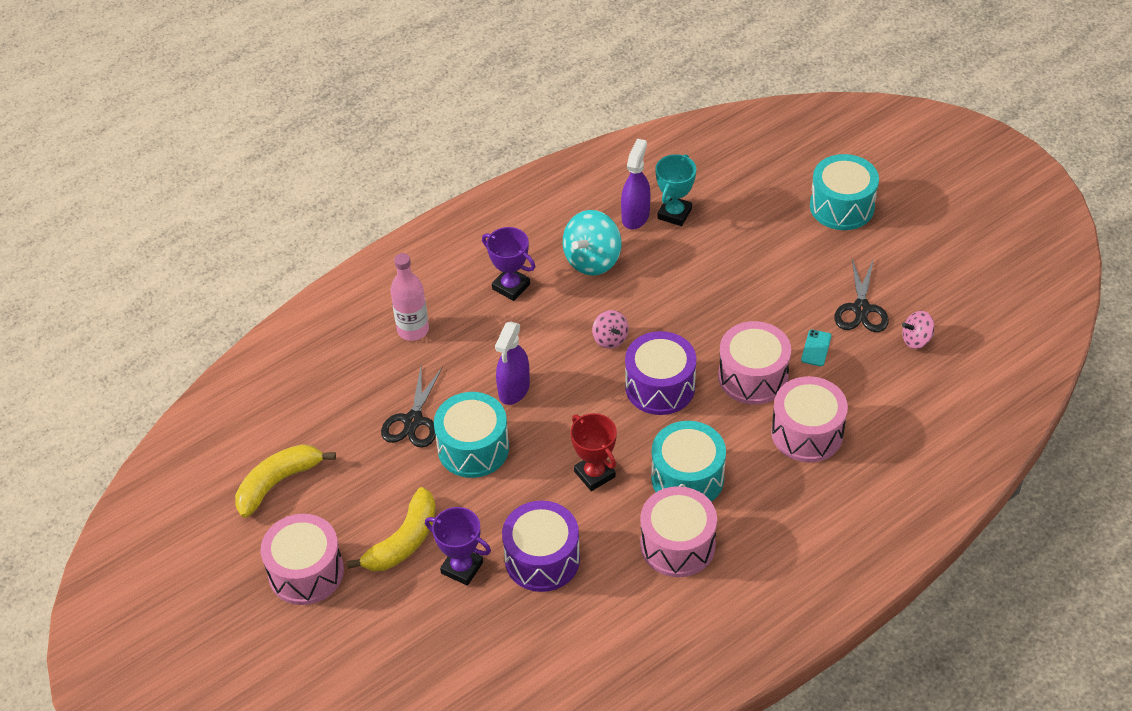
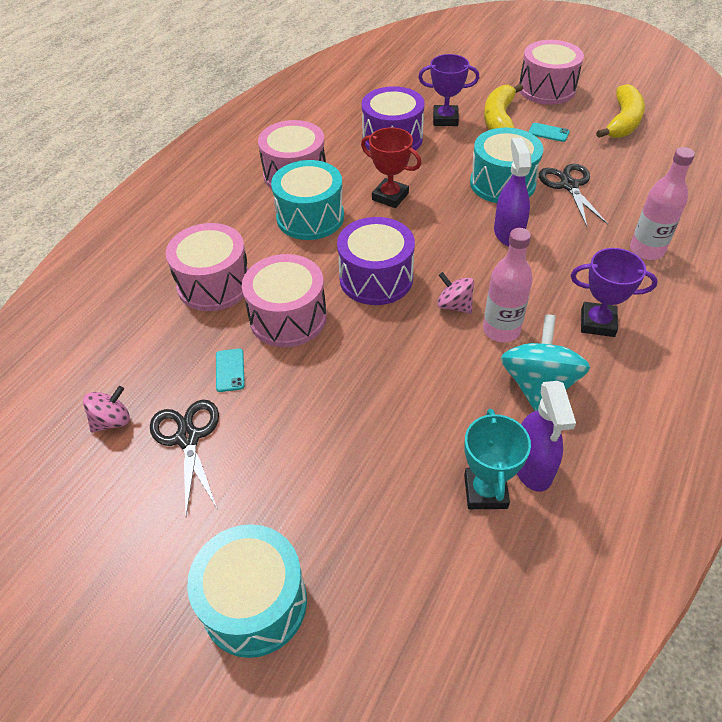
camera: 155 degrees right, 0 degrees up
none -> pink bottle [483,228,533,342]
none -> turquoise phone [529,123,569,142]

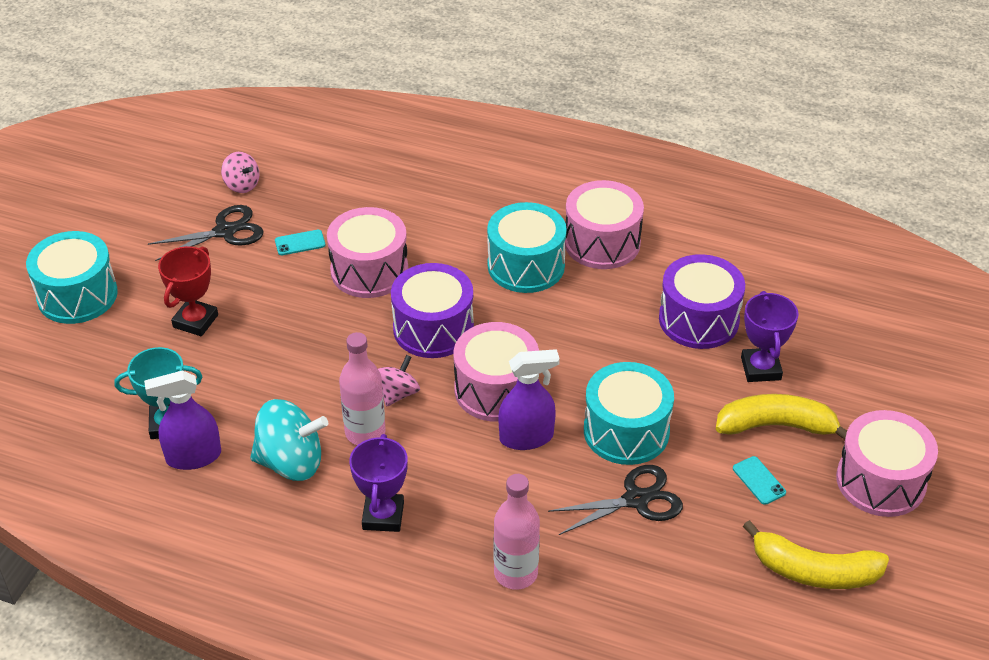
camera: 80 degrees right, 5 degrees down
pink drum [166,223,248,311] -> pink drum moved to [453,322,539,422]
red trophy [361,127,422,208] -> red trophy moved to [158,246,218,336]
turquoise phone [529,123,569,142] -> turquoise phone turned 45 degrees counterclockwise [733,456,786,505]

